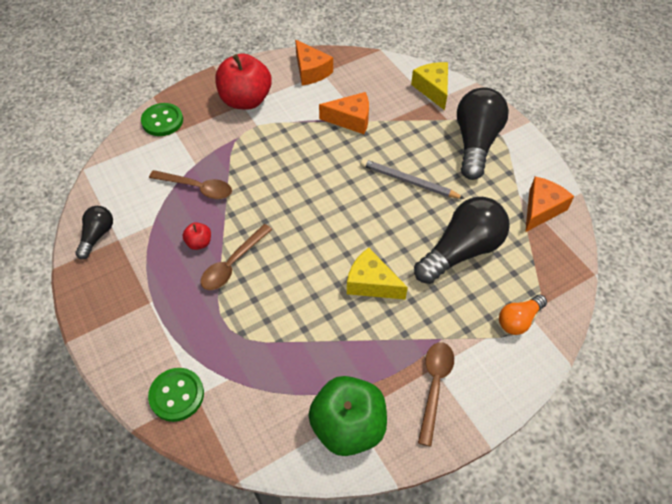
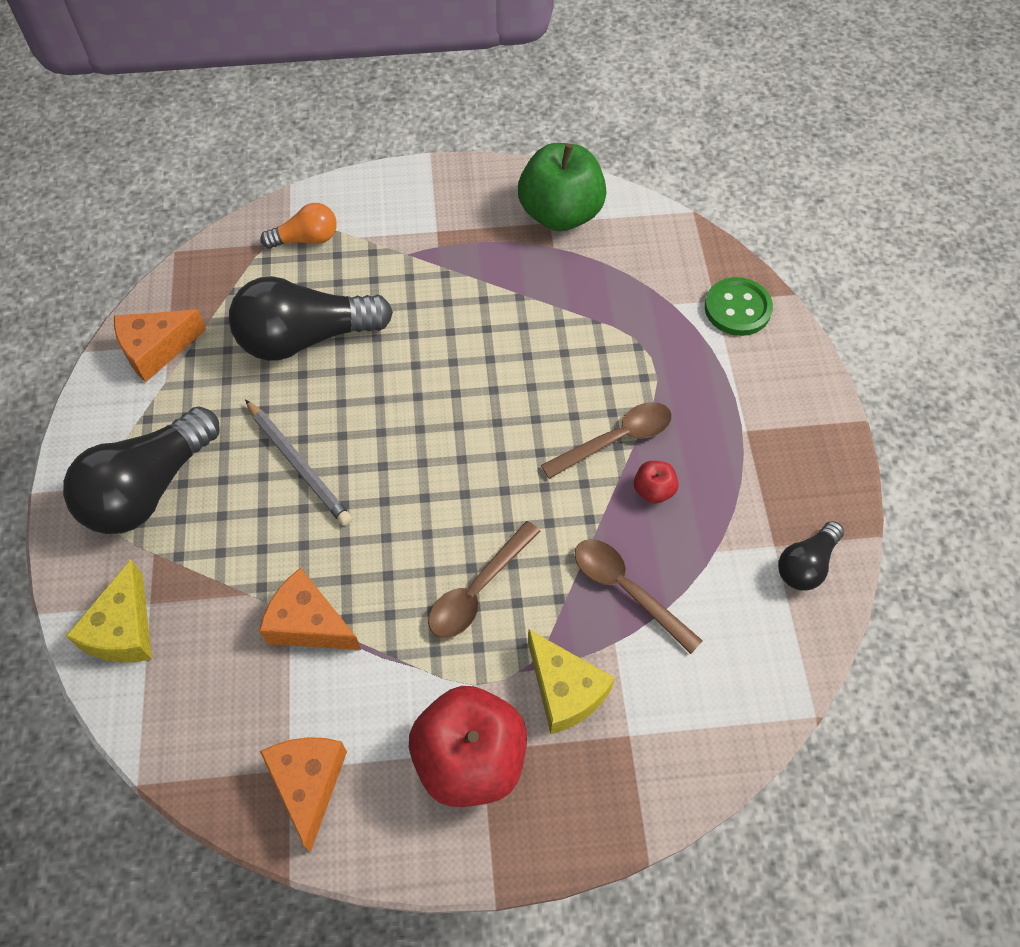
camera: 155 degrees left, 5 degrees up
green button [141,103,183,136] -> none
yellow cheese [347,248,408,300] -> yellow cheese moved to [528,629,615,734]
brown spoon [418,342,454,447] -> brown spoon moved to [428,521,540,638]

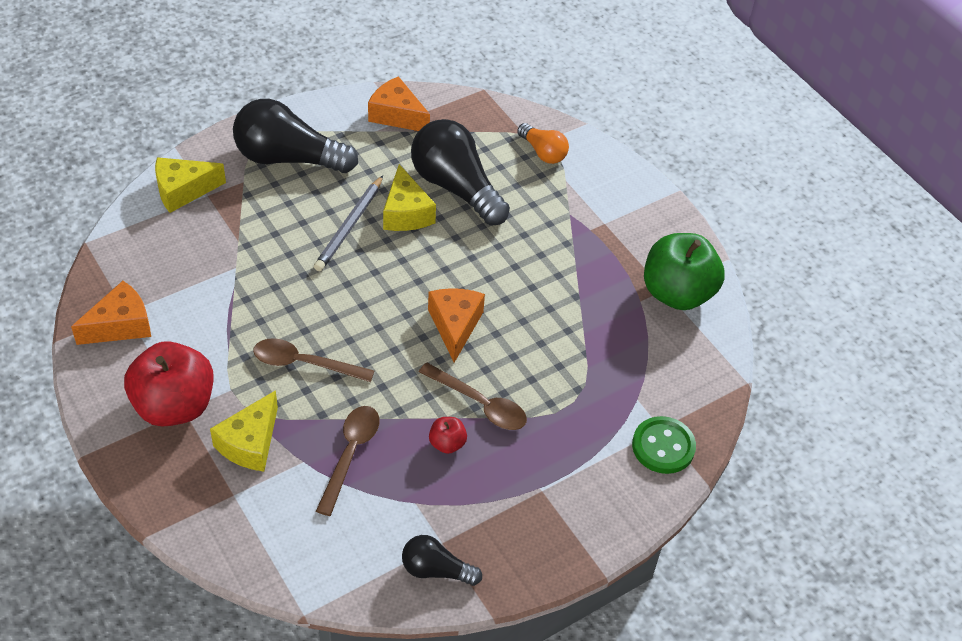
camera: 60 degrees right, 10 degrees down
orange cheese [259,568,361,650] -> orange cheese moved to [428,288,485,363]
none -> yellow cheese [383,164,436,231]

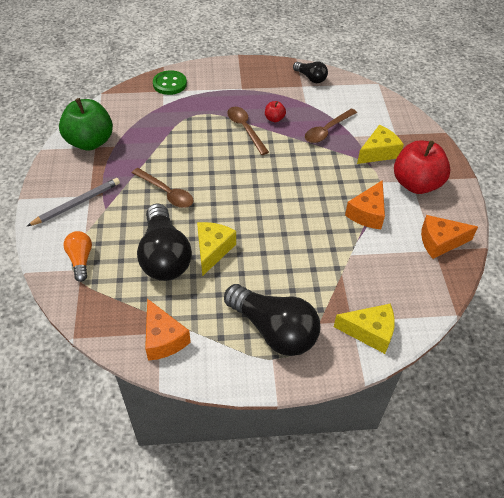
camera: 150 degrees left, 0 degrees up
brown spoon [253,338,374,382] -> brown spoon moved to [132,168,194,208]
grey pencil [314,175,383,271] -> grey pencil moved to [27,178,120,226]
orange cheese [428,288,485,363] -> orange cheese moved to [345,180,385,229]

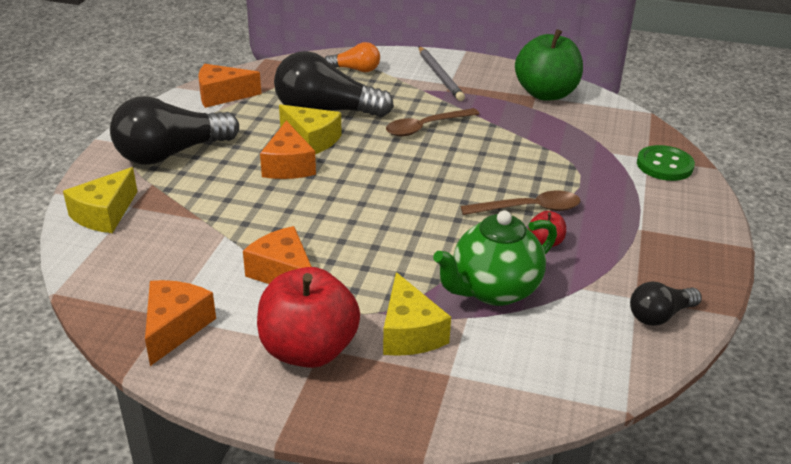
camera: 110 degrees right, 15 degrees down
brown spoon [305,109,357,143] -> green teapot [433,210,557,306]
none -> orange cheese [260,121,316,179]

